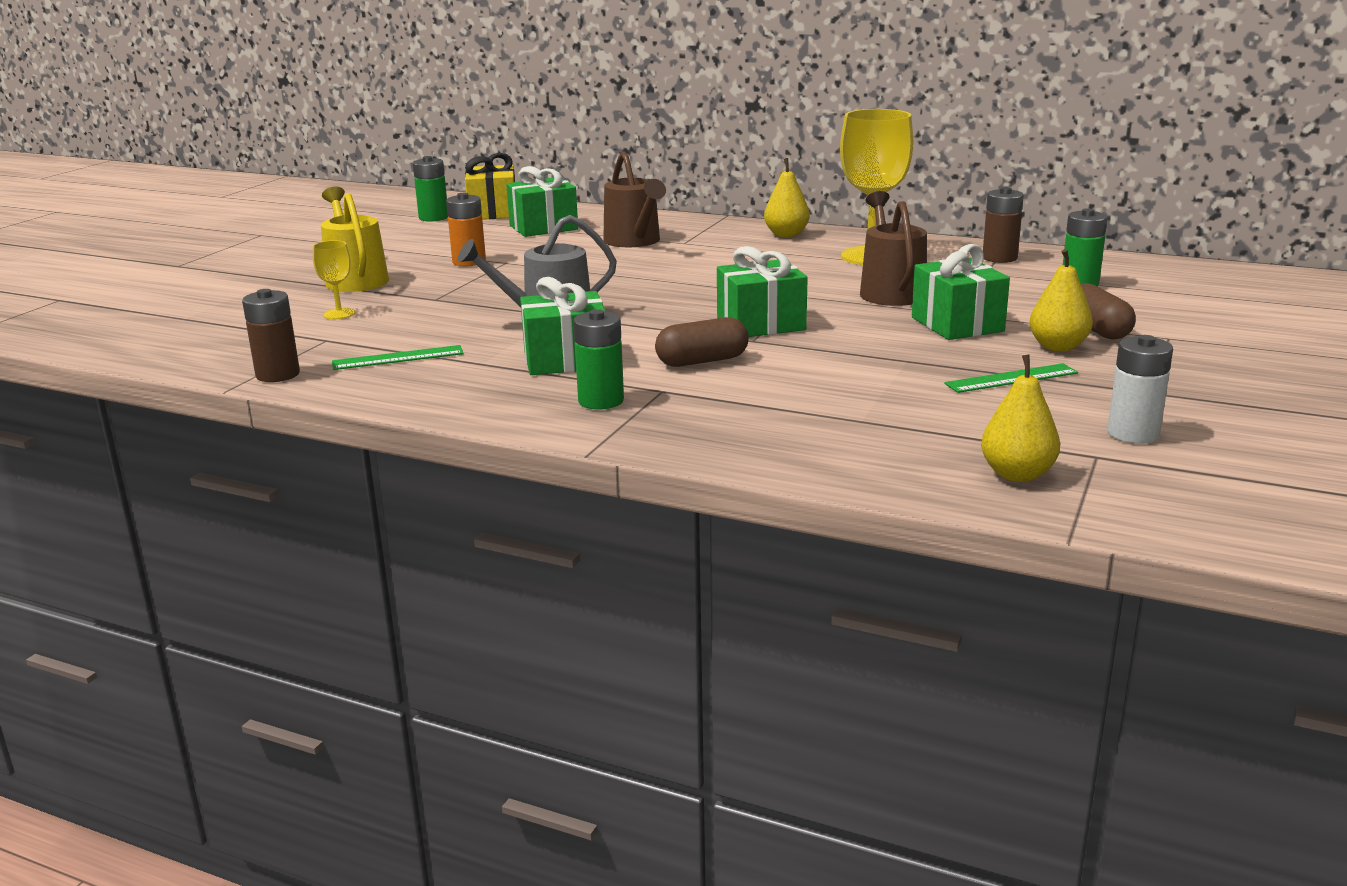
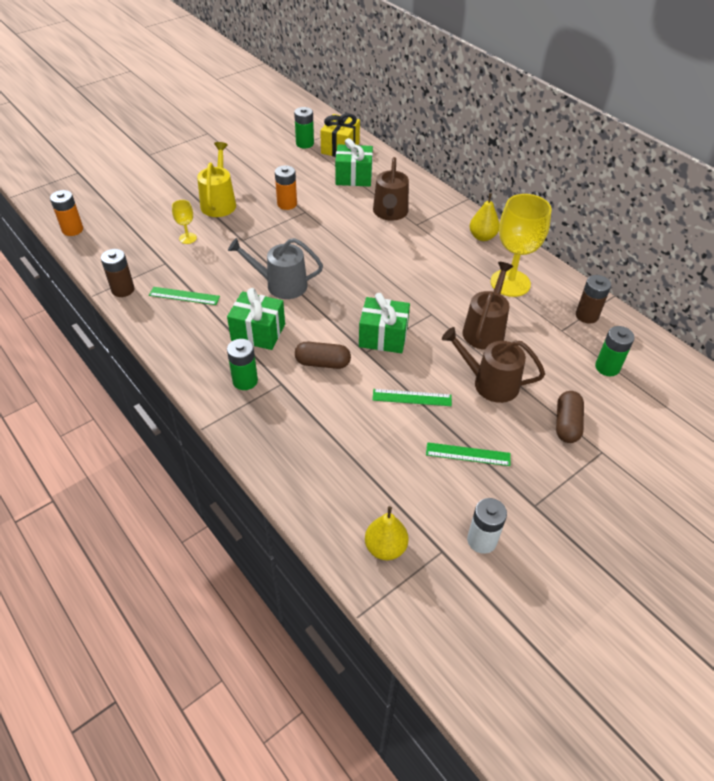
camera: 25 degrees right, 25 degrees up
green gift [912,244,1010,340] -> brown watering can [442,327,545,403]
yellow pear [1029,249,1093,352] -> none
none -> orange battery [50,190,83,236]
none -> green ruler [372,389,452,406]

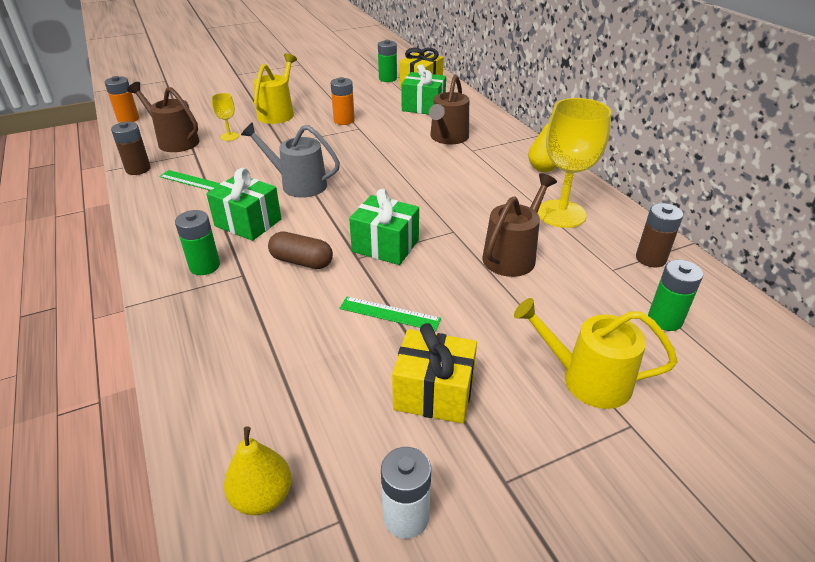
camera: 15 degrees right, 10 degrees down
green ruler [426,442,511,466] -> yellow gift [392,323,477,424]
brown watering can [442,327,545,403] -> brown watering can moved to [127,82,200,152]
brown capsule [556,391,584,443] -> yellow watering can [514,298,677,409]

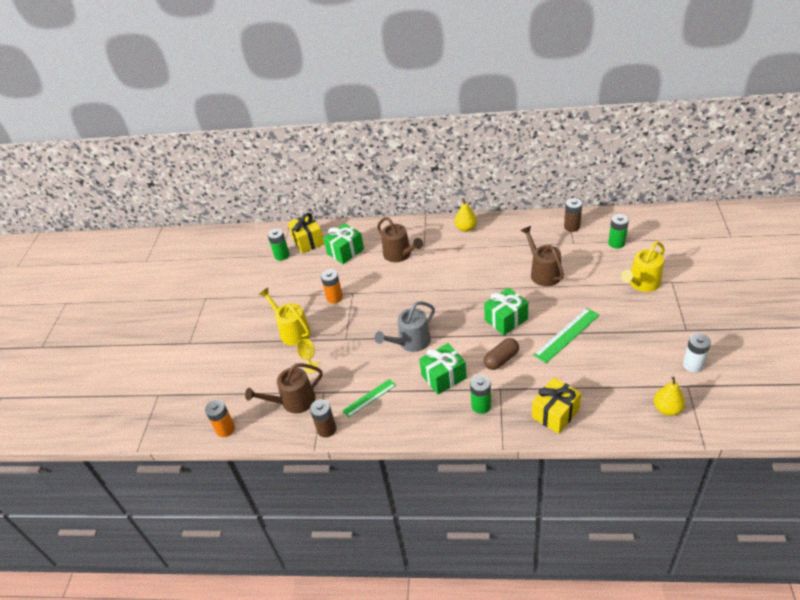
camera: 55 degrees left, 5 degrees up
green ruler [339,297,441,331] -> green ruler [534,308,599,363], size x1.50
yellow gift [392,323,477,424] -> yellow gift moved to [532,377,581,434]
yellow goblet [537,98,611,228] -> none

